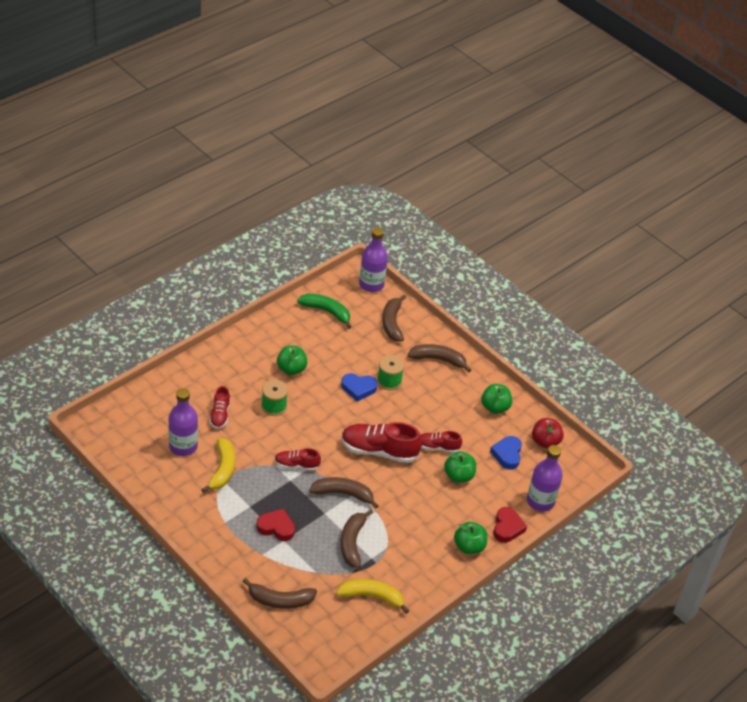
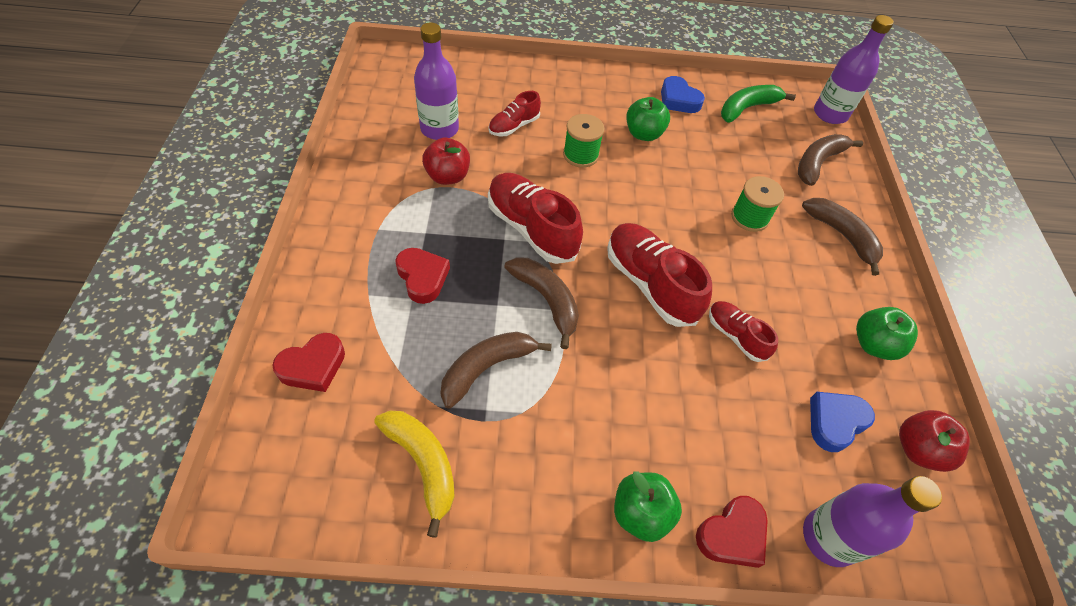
camera: 45 degrees right, 10 degrees up
yellow banana [201,438,235,493] -> red apple [422,138,470,185]
brown banana [243,578,317,609] -> red heart [272,333,345,392]
red shoe [275,448,321,471] -> red shoe [488,173,583,264], size x1.78
green banana [297,294,351,329] -> green banana turned 105 degrees counterclockwise [721,85,796,122]
blue heart [341,373,378,401] -> blue heart moved to [661,76,705,113]
green apple [444,451,476,483] -> none

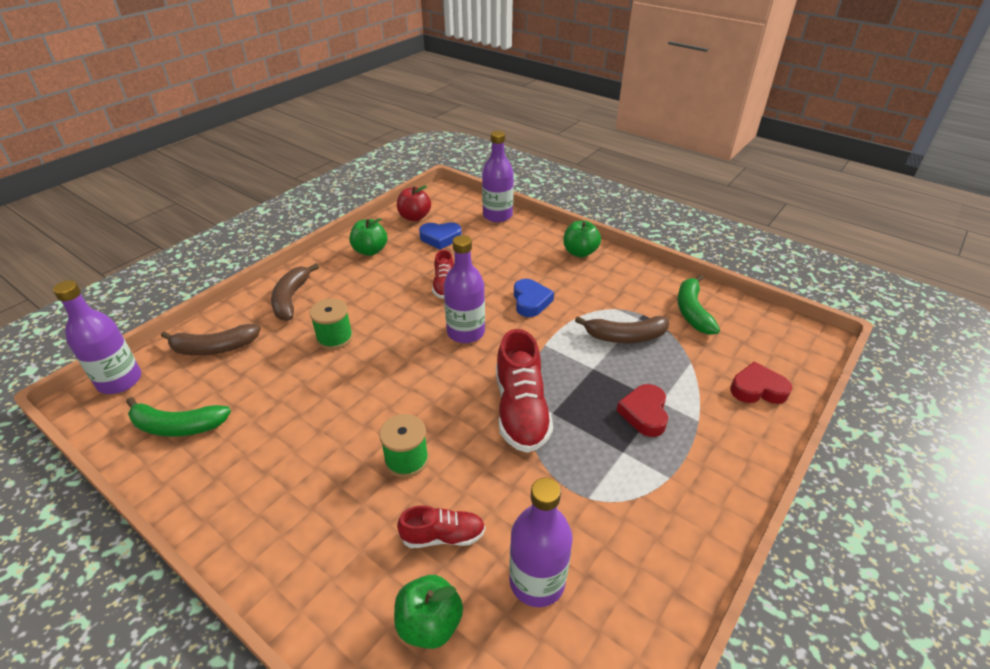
camera: 140 degrees left, 15 degrees down
yellow banana [374,411,455,538] -> green banana [677,275,720,335]
red apple [422,138,470,185] -> none
brown banana [504,257,579,349] -> none
red shoe [607,223,712,327] -> purple bottle [444,235,485,343]
green apple [626,97,670,141] -> green apple moved to [394,575,463,649]
blue heart [661,76,705,113] -> blue heart moved to [514,279,554,317]
red heart [696,496,768,568] -> none

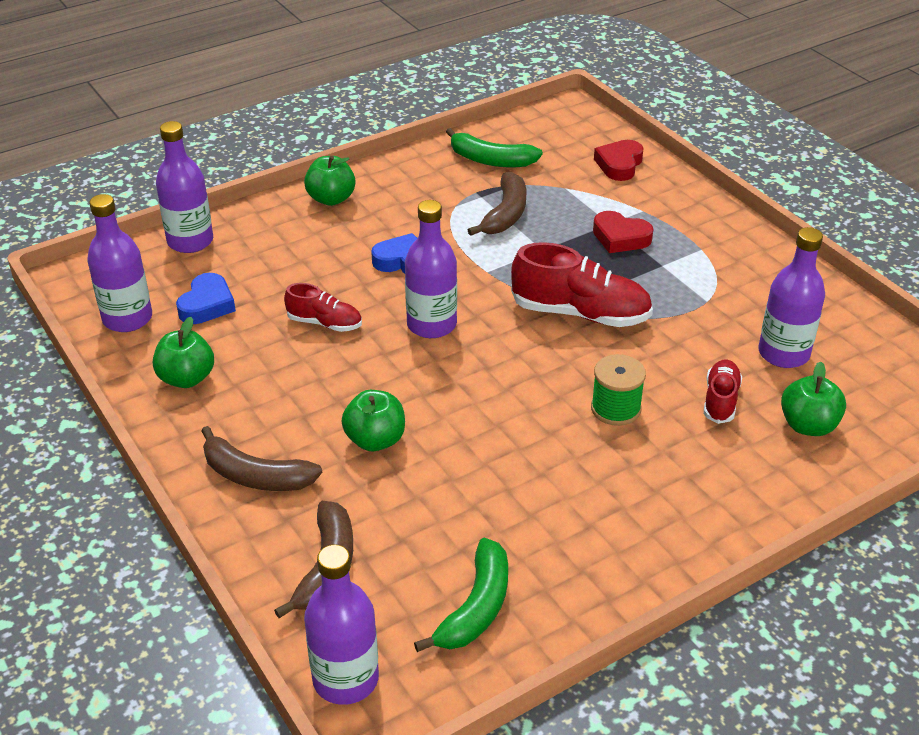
camera: 70 degrees left, 0 degrees up
green spool [309,298,353,350] -> green apple [341,390,405,451]
red apple [397,185,431,221] -> purple bottle [87,194,152,332]

